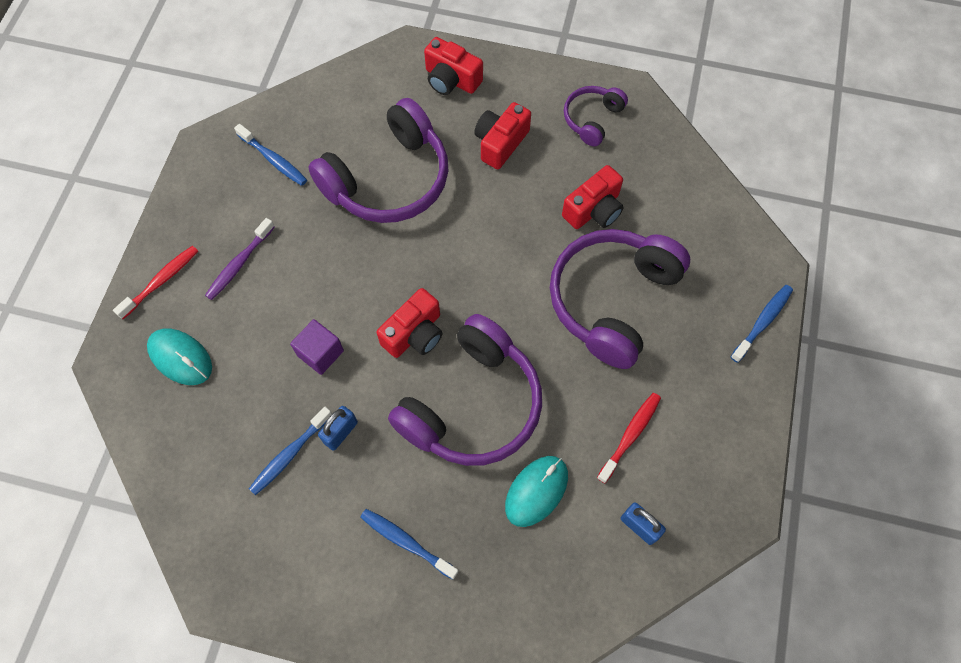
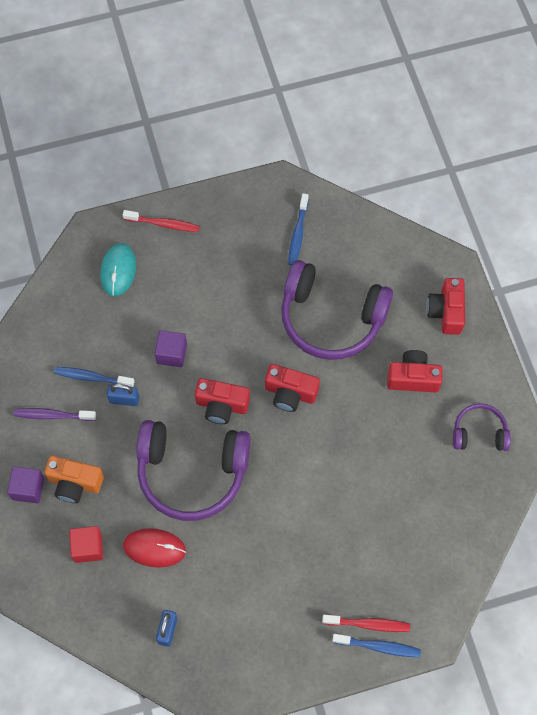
camera: 60 degrees right, 0 degrees up
purple toothbrush [205,218,275,300] -> purple toothbrush moved to [14,408,96,421]
blue toothbrush [360,509,459,580] -> orange camera [44,456,104,503]
turquoise mouse [505,456,568,527] -> red mouse [123,528,186,568]
purple headphones [550,229,690,369] -> none
red camera [562,165,624,229] -> red camera moved to [265,364,320,412]
red toothbrush [597,393,661,483] -> red toothbrush moved to [322,615,410,632]
none -> purple cube [7,466,44,503]
none -> red cube [69,526,103,563]

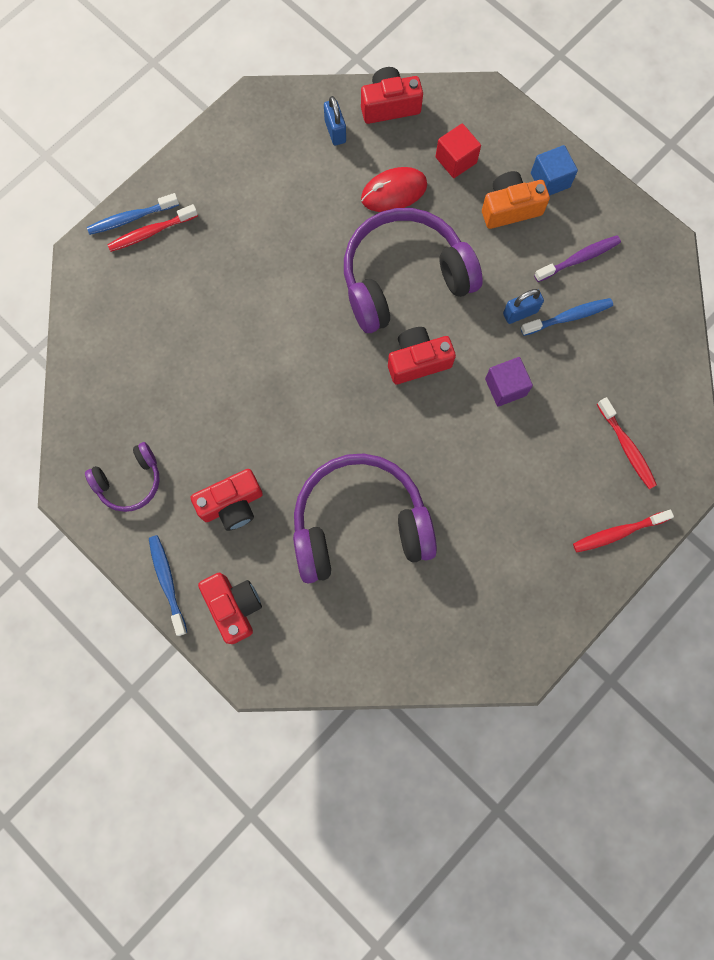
camera: 150 degrees right, 10 degrees up
purple cube [7,466,44,503] -> blue cube [531,145,578,196]
turquoise mouse [100,243,136,296] -> red toothbrush [597,397,657,489]
red camera [265,364,320,412] -> red camera moved to [361,67,423,124]
blue toothbrush [288,193,309,266] -> blue toothbrush moved to [149,535,187,636]

